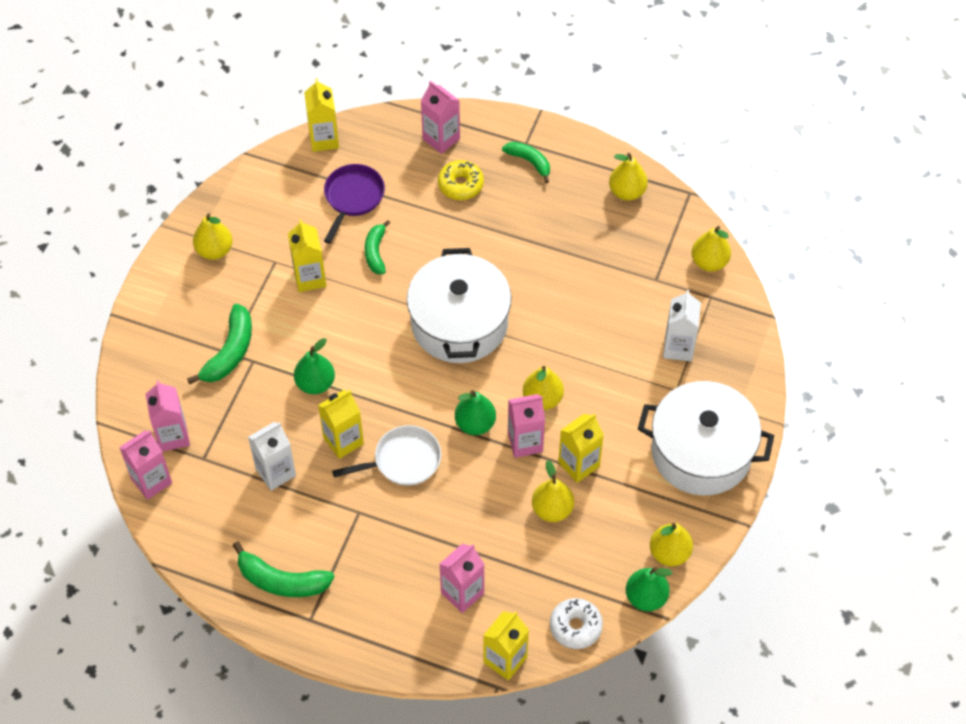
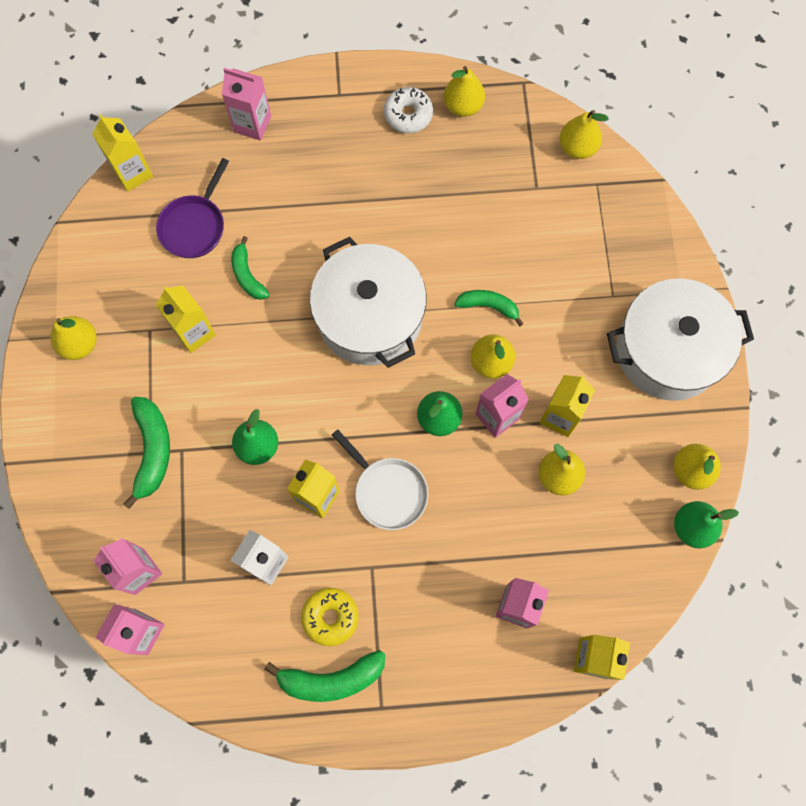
camera: 25 degrees left, 15 degrees up
purple pan [324,164,385,244] -> purple pan turned 150 degrees counterclockwise [156,158,229,258]
white pan [332,425,441,486] -> white pan turned 90 degrees clockwise [332,429,428,530]
yellow donut [438,160,484,200] -> yellow donut moved to [301,588,359,646]
green banana [502,142,550,183] -> green banana moved to [454,290,523,326]
white donut [550,598,603,649] -> white donut moved to [384,87,433,133]
white carton [663,290,701,361] -> none

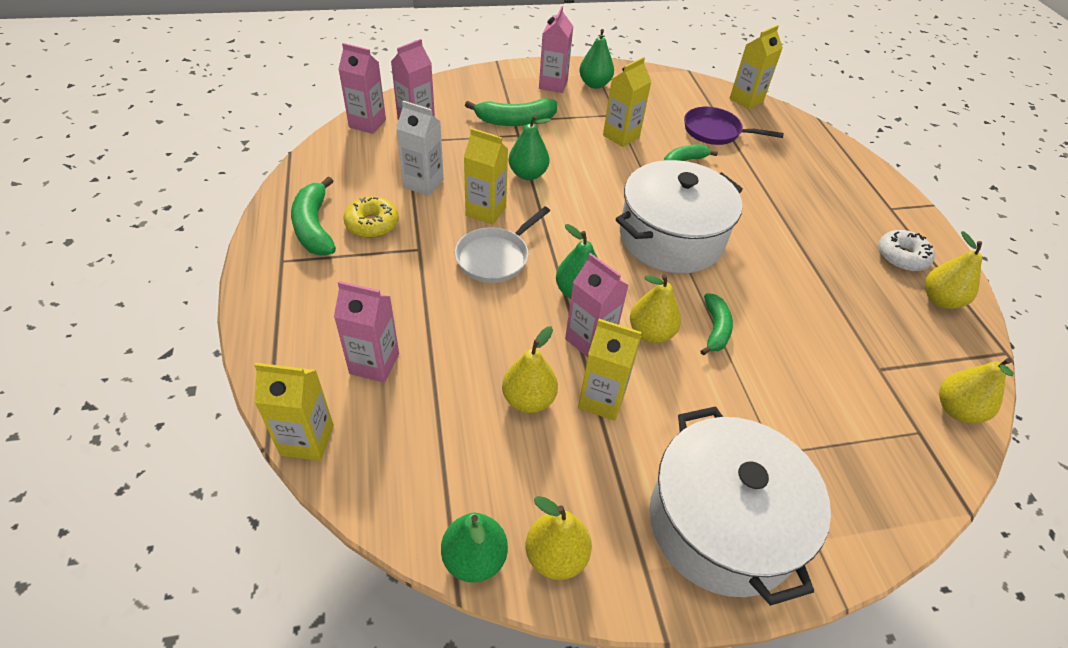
camera: 80 degrees right, 25 degrees down
yellow pear [50,316,97,360] -> green pear [579,29,614,89]
pink carton [222,68,271,141] -> pink carton moved to [539,6,573,93]

